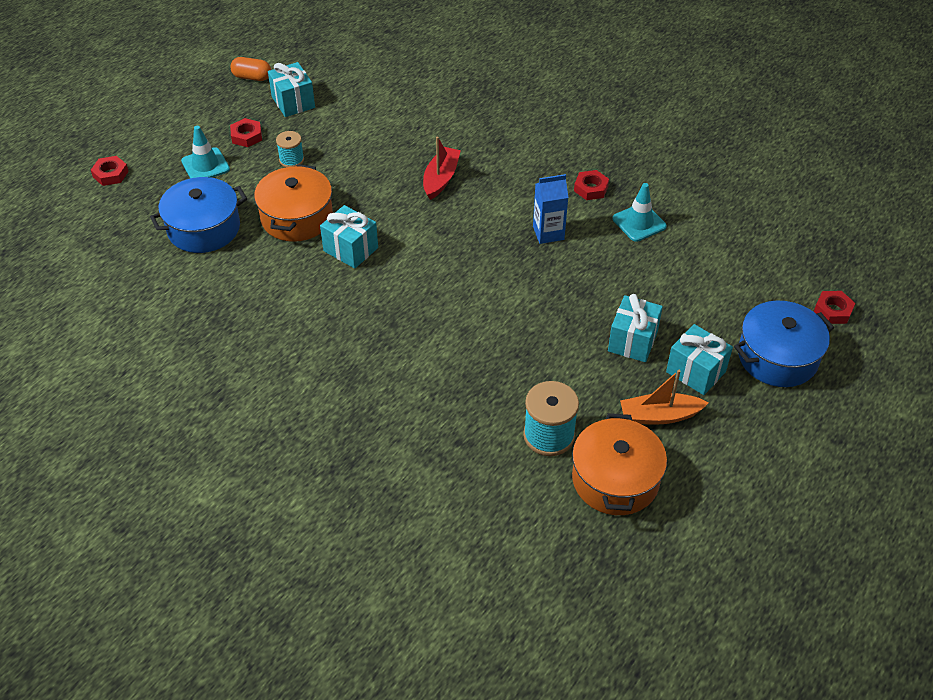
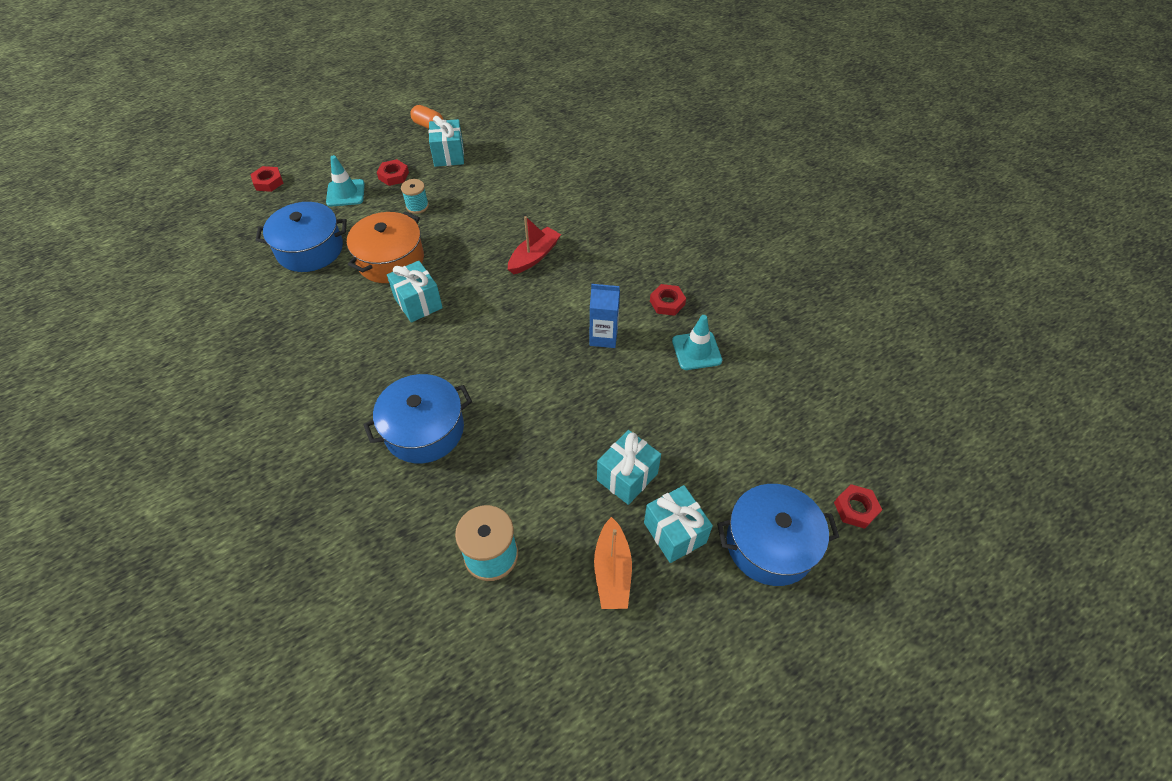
camera: 20 degrees right, 5 degrees up
orange pot [572,413,667,515] -> none
orange boat [620,370,708,424] -> orange boat turned 105 degrees counterclockwise [594,517,632,609]
none -> blue pot [364,374,472,464]

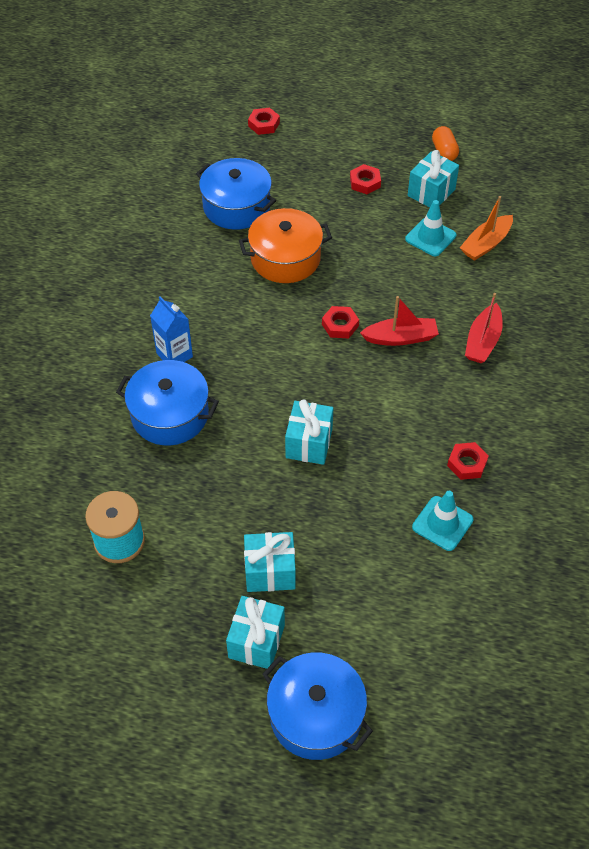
camera: 45 degrees right, 0 degrees up
turquoise traffic cone [326,155,365,207] -> turquoise traffic cone moved to [405,200,456,256]
turquoise gift [387,261,443,323] -> turquoise gift moved to [285,399,334,465]
turquoise spool [401,179,429,214] -> none
blue carton [590,284,620,348] -> blue carton moved to [150,296,193,362]
orange boat [594,517,632,609] -> orange boat moved to [460,196,513,261]
red nut [834,484,882,529] -> red nut moved to [322,306,359,338]
none -> red boat [465,293,503,363]

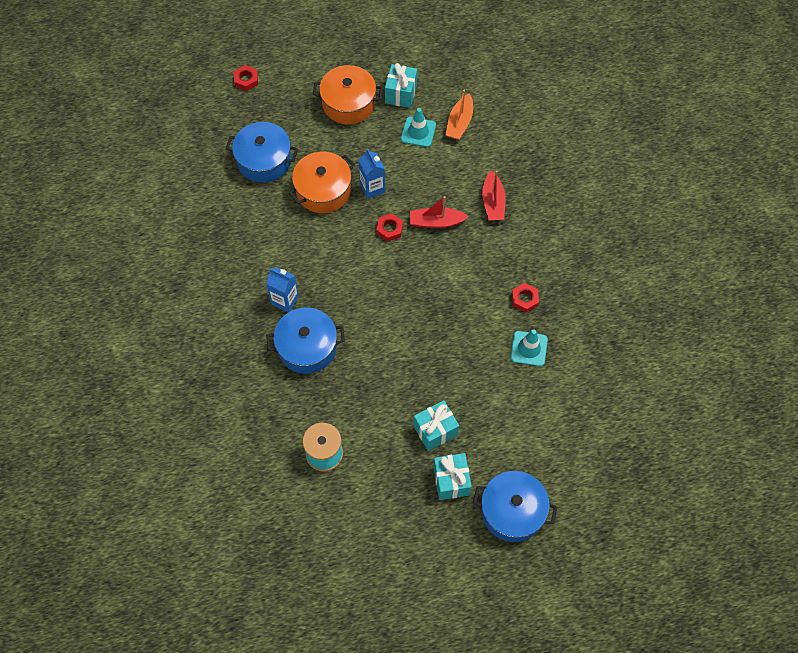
camera: 25 degrees left, 10 degrees up
turquoise gift [285,399,334,465] -> none
red nut [350,164,381,194] -> orange pot [313,65,383,124]
red boat [360,296,439,346] -> red boat turned 150 degrees counterclockwise [410,196,469,228]
orange capsule [432,126,459,161] -> none
none -> blue carton [359,149,385,199]

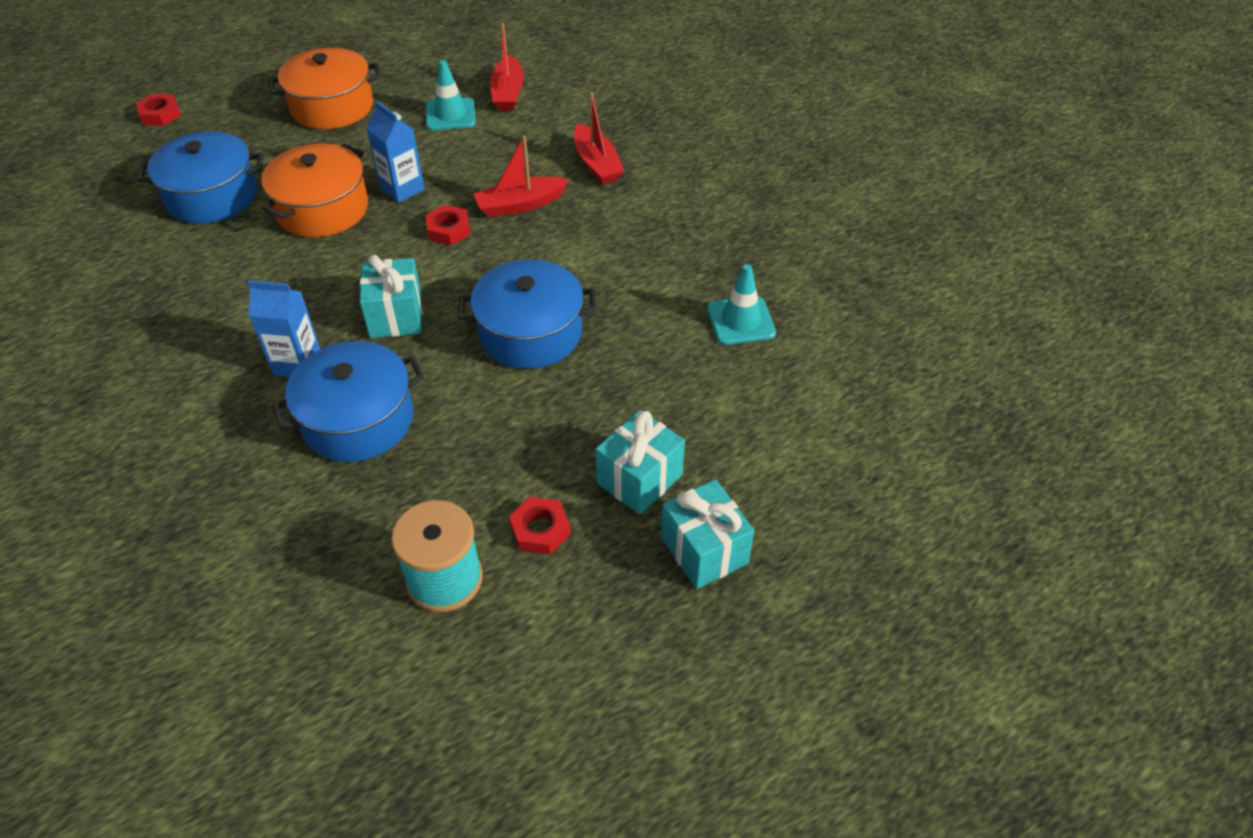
camera: 20 degrees left, 15 degrees down
turquoise gift [385,63,417,108] -> turquoise gift moved to [360,254,422,338]
orange boat [445,90,473,140] -> red boat [490,23,524,111]
blue pot [473,471,558,542] -> blue pot moved to [459,260,597,369]
red nut [512,283,539,312] -> red nut moved to [509,497,571,555]

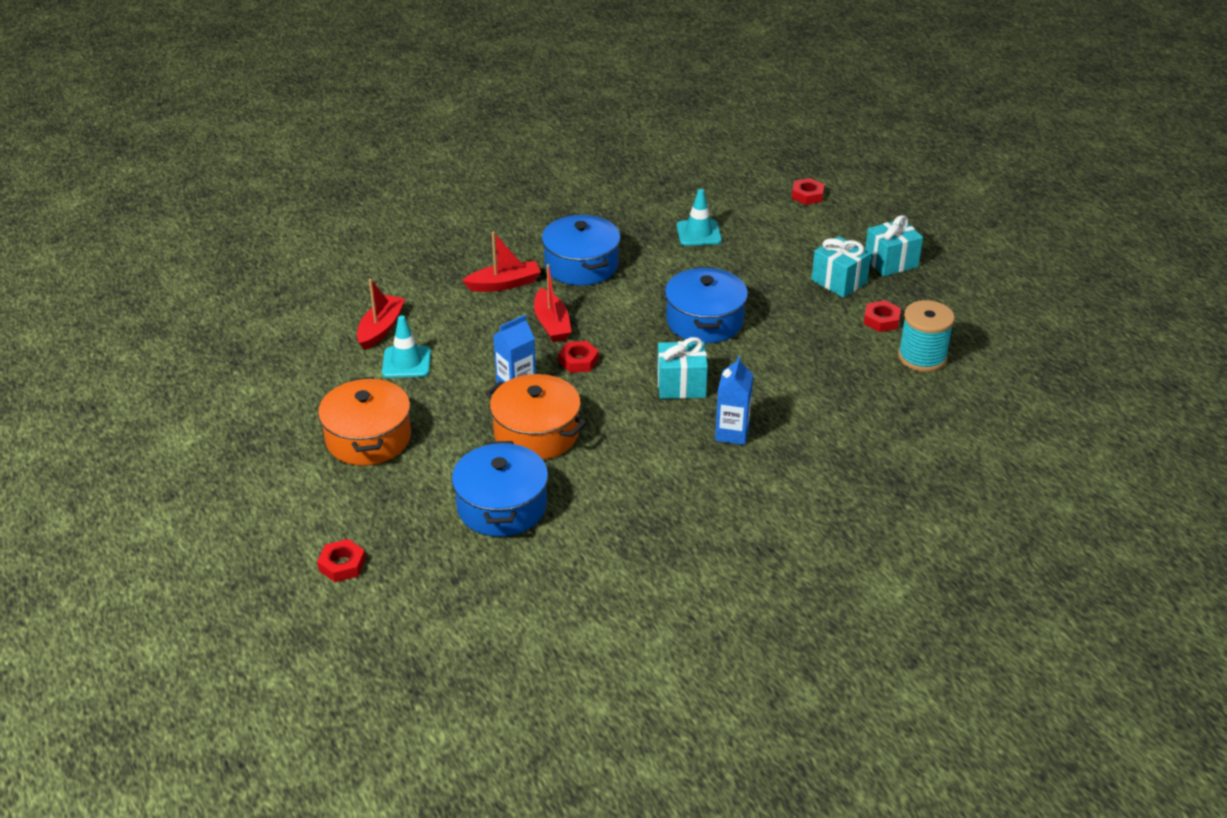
camera: 85 degrees left, 10 degrees down
blue pot [272,341,424,462] -> blue pot moved to [542,215,621,286]
red boat [490,23,524,111] -> red boat turned 75 degrees counterclockwise [357,279,405,350]
none -> red nut [792,178,825,205]

